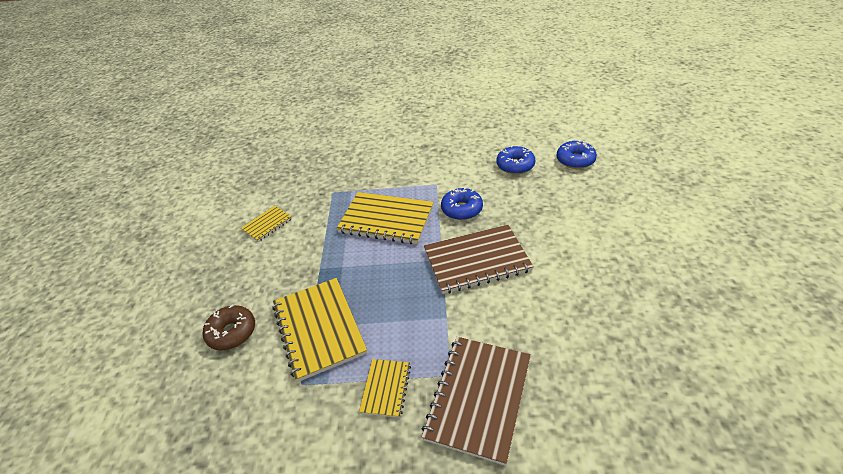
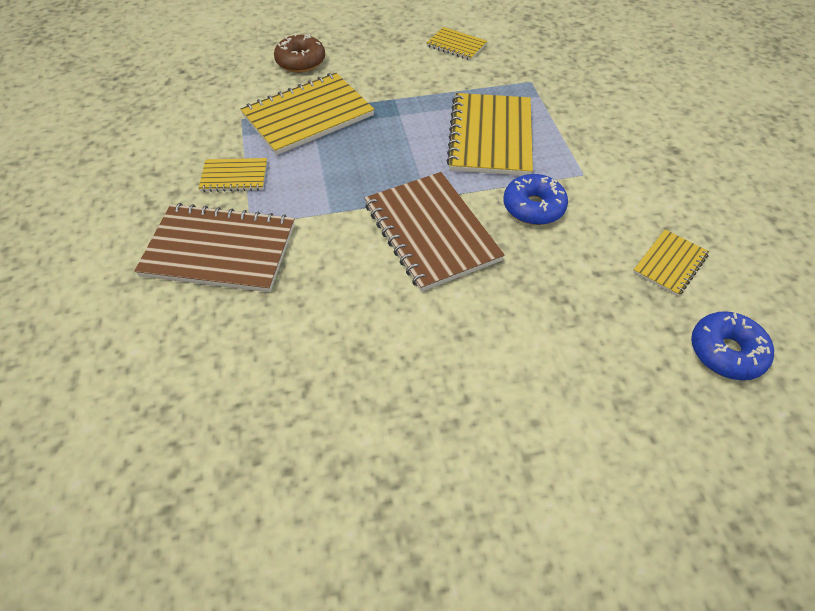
camera: 75 degrees right, 10 degrees up
blue donut [496,145,535,174] -> yellow notebook [633,229,709,296]

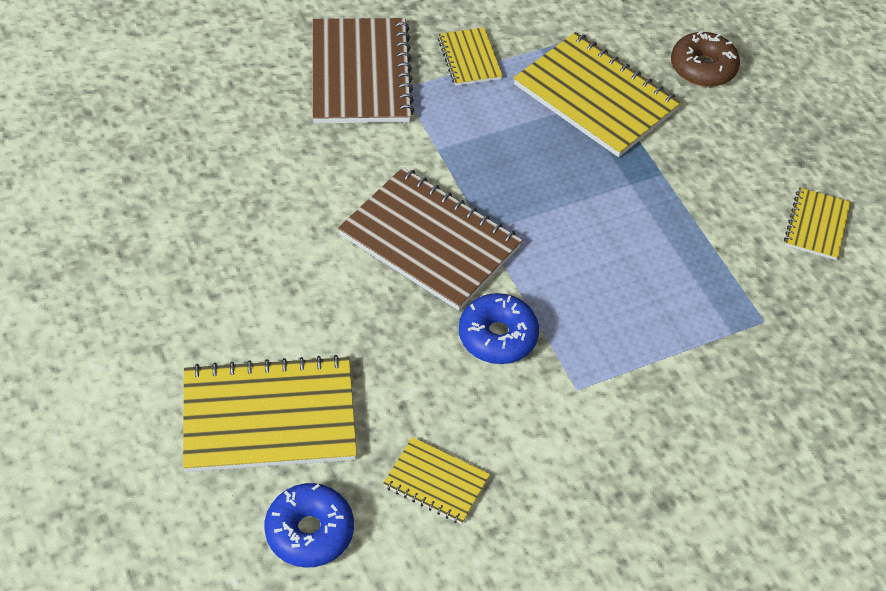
camera: 75 degrees right, 0 degrees up
brown notebook [365,172,505,292] -> brown notebook turned 75 degrees clockwise [338,167,522,311]
yellow notebook [446,93,533,176] -> yellow notebook moved to [183,355,357,472]

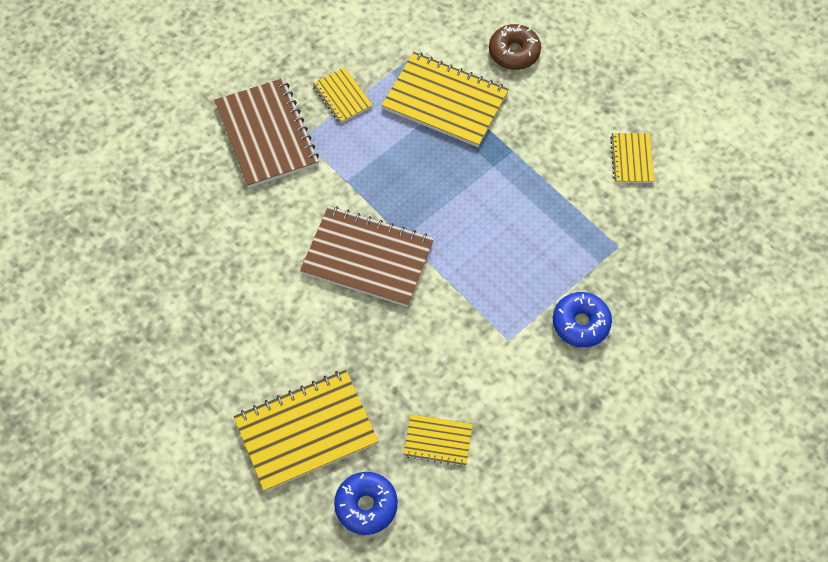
camera: 15 degrees left, 10 degrees up
blue donut [459,293,539,364] -> blue donut moved to [553,292,612,347]

